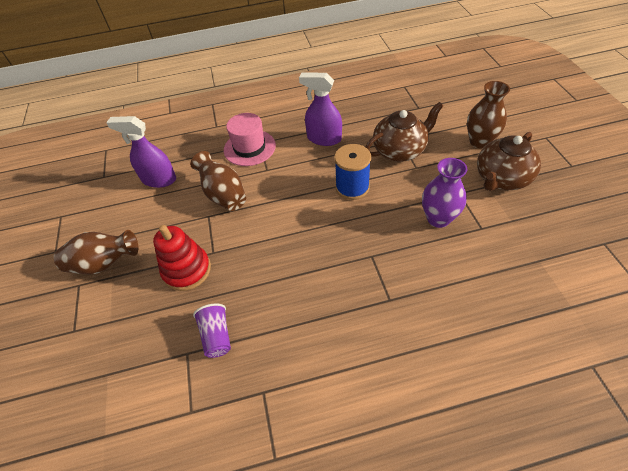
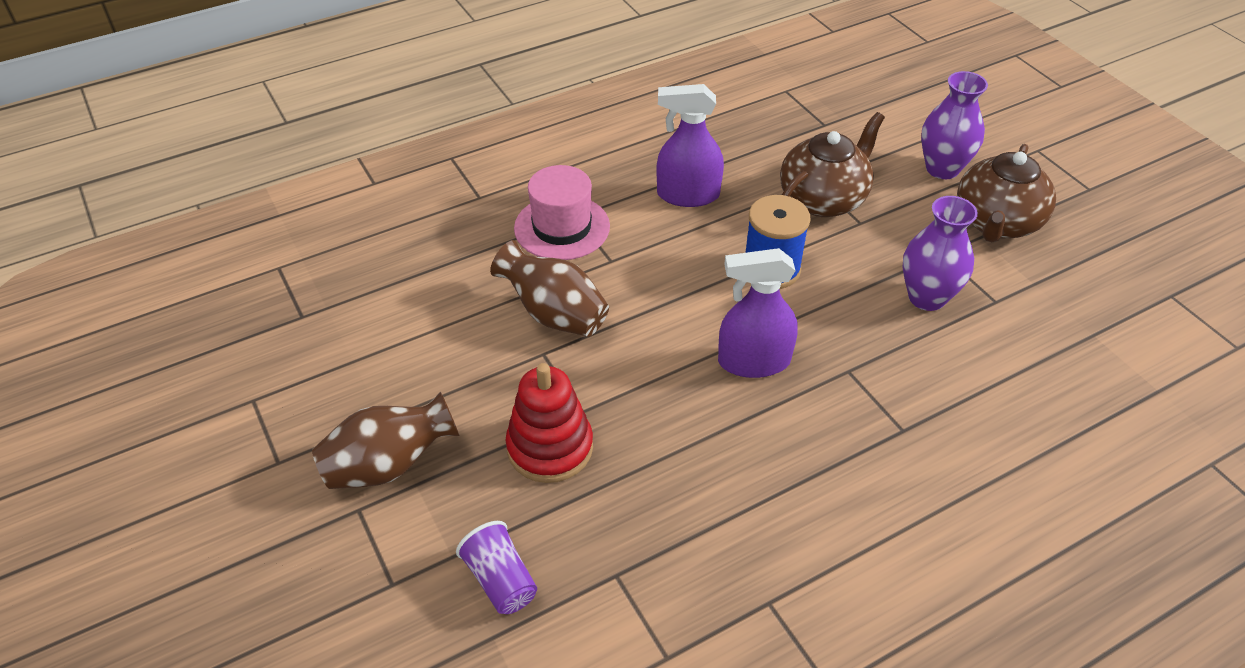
camera: 20 degrees left, 5 degrees down
purple spray bottle [106,116,176,188] -> purple spray bottle moved to [718,248,798,378]
purple cup [193,303,231,358] -> purple cup moved to [456,521,537,614]
brown vase [467,81,510,148] -> purple vase [921,71,988,179]

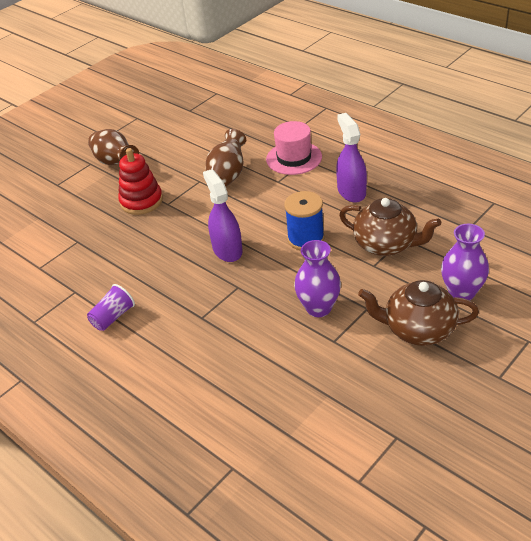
camera: 75 degrees right, 5 degrees down
purple cup [456,521,537,614] -> purple cup moved to [87,284,135,331]

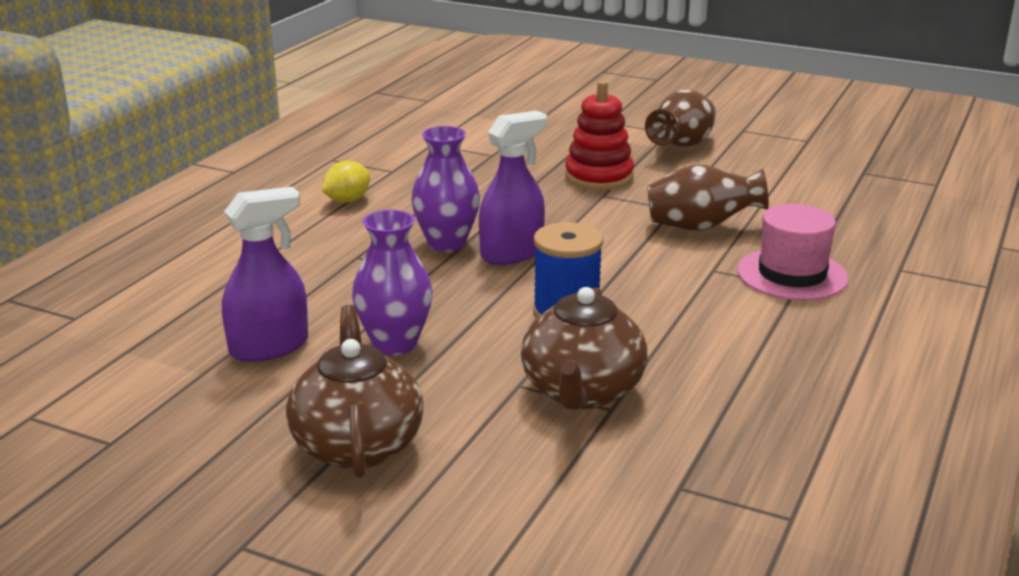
camera: 70 degrees right, 15 degrees down
purple cup [87,284,135,331] -> yellow lemon [322,161,370,203]
purple spray bottle [336,113,367,203] -> purple spray bottle moved to [222,187,308,362]
purple vase [441,224,489,300] -> purple vase moved to [411,126,480,252]

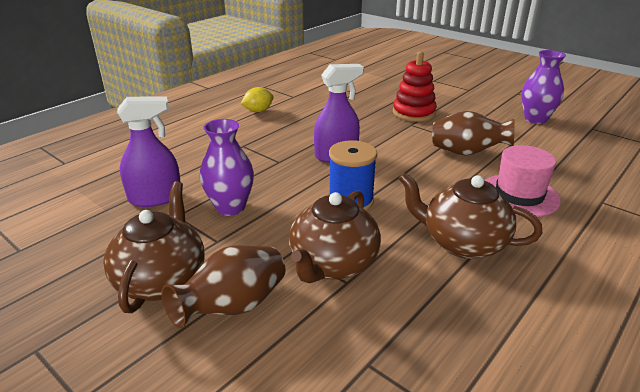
camera: 15 degrees right, 5 degrees up
purple vase [411,126,480,252] -> purple vase moved to [521,50,566,124]
brown vase [645,90,716,147] -> brown vase moved to [162,245,286,328]
none -> brown teapot [398,172,542,259]

